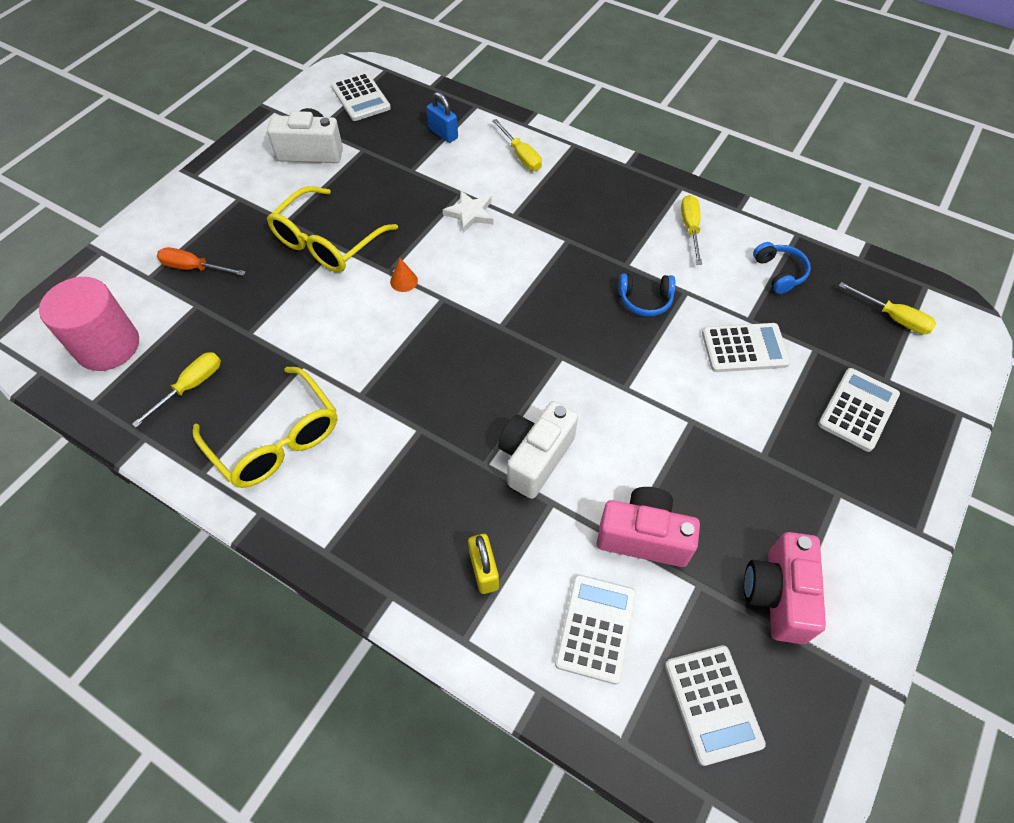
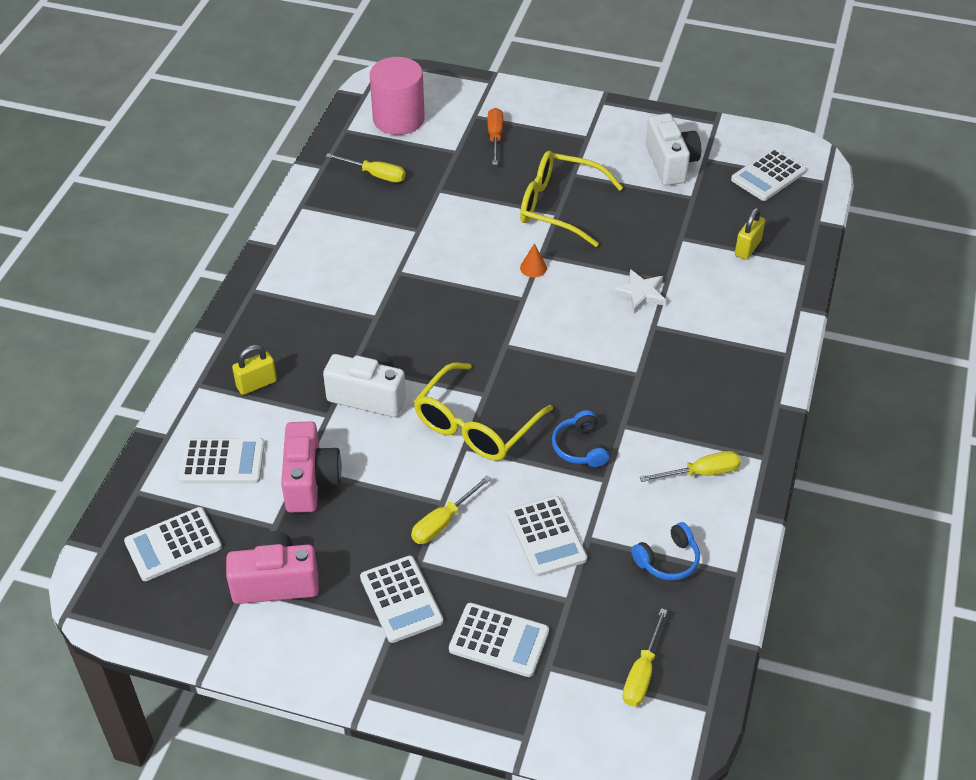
camera: 75 degrees right, 10 degrees down
yellow glasses [193,367,337,488] -> yellow glasses moved to [414,362,553,461]
blue padlock [427,92,458,143] -> yellow padlock [735,208,765,260]
yellow screwdriver [492,119,542,171] -> yellow screwdriver moved to [411,475,491,544]
none -> white calculator [360,556,443,643]

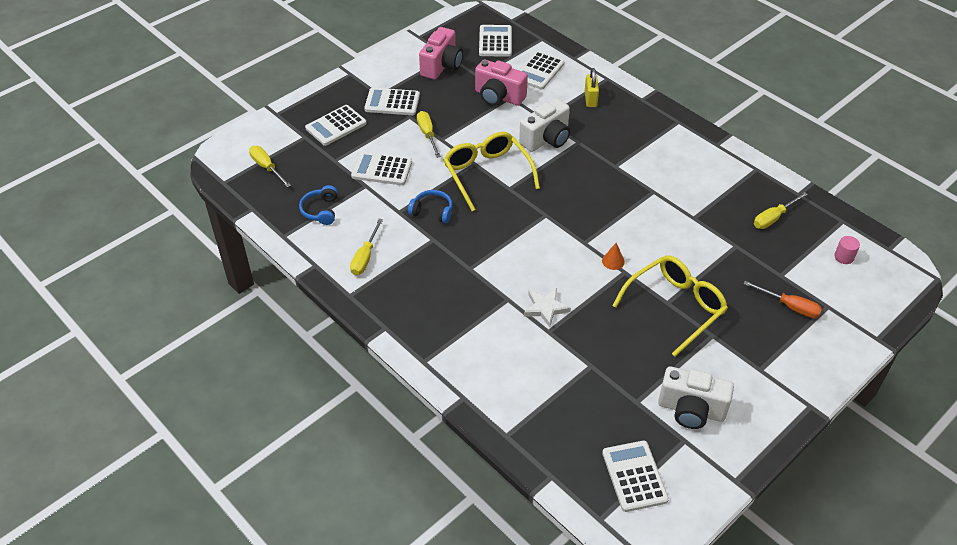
camera: 120 degrees right, 0 degrees up
pink cylinder [370,57,425,135] -> pink cylinder [834,236,860,264], size x0.40
yellow padlock [735,208,765,260] -> none

